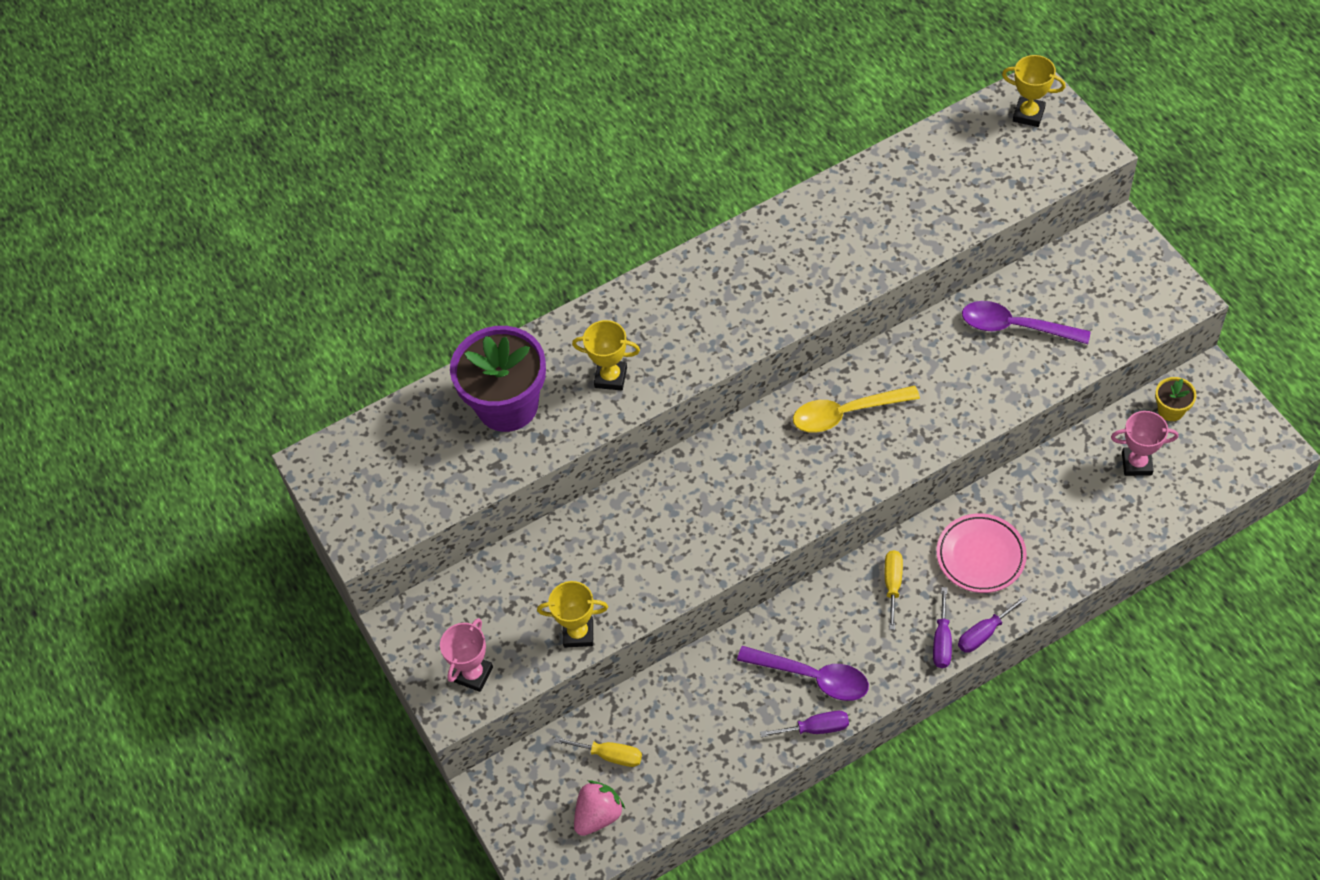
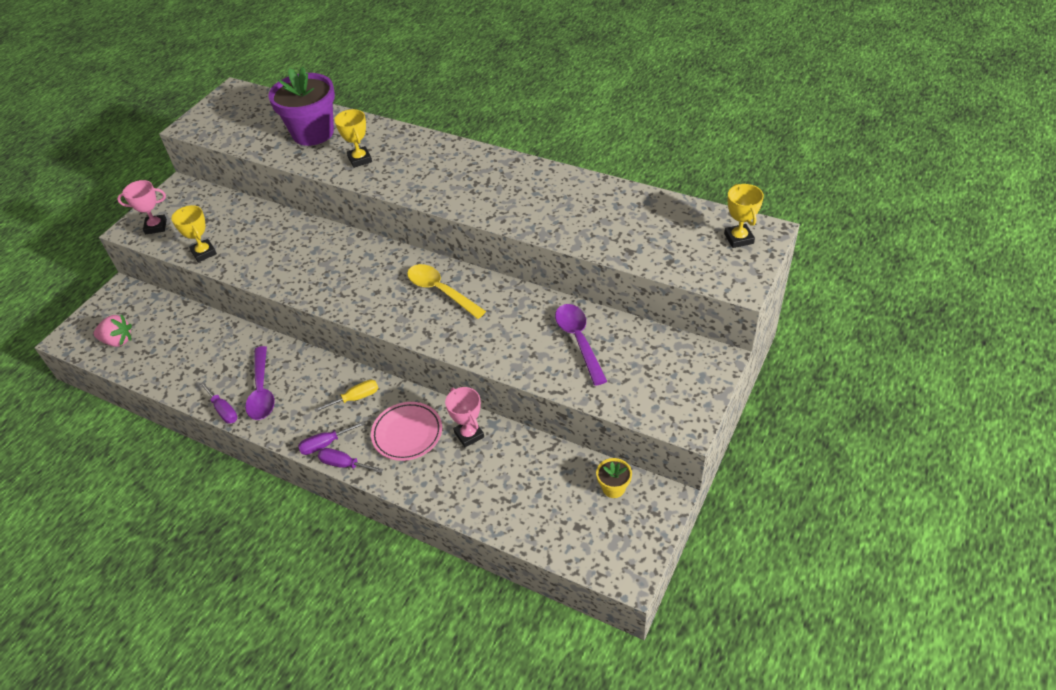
camera: 55 degrees right, 10 degrees down
yellow screwdriver [555,737,642,767] -> none
pink trophy [1111,411,1178,476] -> pink trophy moved to [445,387,484,447]

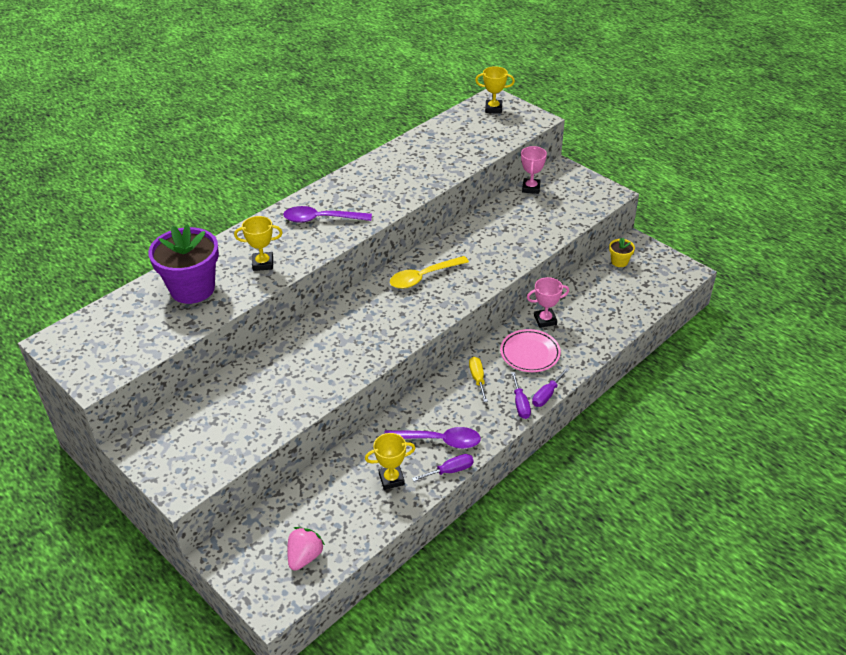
camera: 75 degrees left, 5 degrees down
pink trophy [117,180,167,234] -> pink trophy moved to [521,146,547,194]
yellow trophy [171,205,217,262] -> yellow trophy moved to [365,433,415,490]
purple spoon [555,304,607,386] -> purple spoon moved to [283,206,372,223]

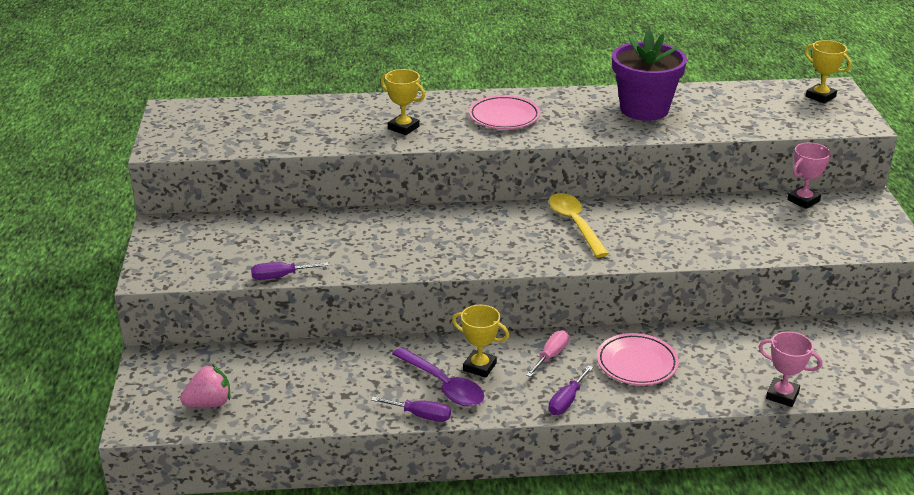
camera: 40 degrees right, 10 degrees down
purple flower pot [148,224,219,304] -> purple flower pot moved to [612,30,687,121]
purple spoon [283,206,372,223] -> pink plate [469,95,540,129]
yellow trophy [365,433,415,490] -> yellow trophy moved to [452,305,509,377]
yellow spoon [390,256,469,289] -> yellow spoon turned 60 degrees clockwise [549,193,609,257]
yellow screwdriver [469,357,488,402] -> pink screwdriver [526,330,569,377]
pink trophy [527,277,569,328] -> pink trophy moved to [759,331,822,407]
purple screwdriver [532,368,569,407] -> purple screwdriver moved to [251,262,329,280]
yellow flower pot [609,238,635,267] -> none

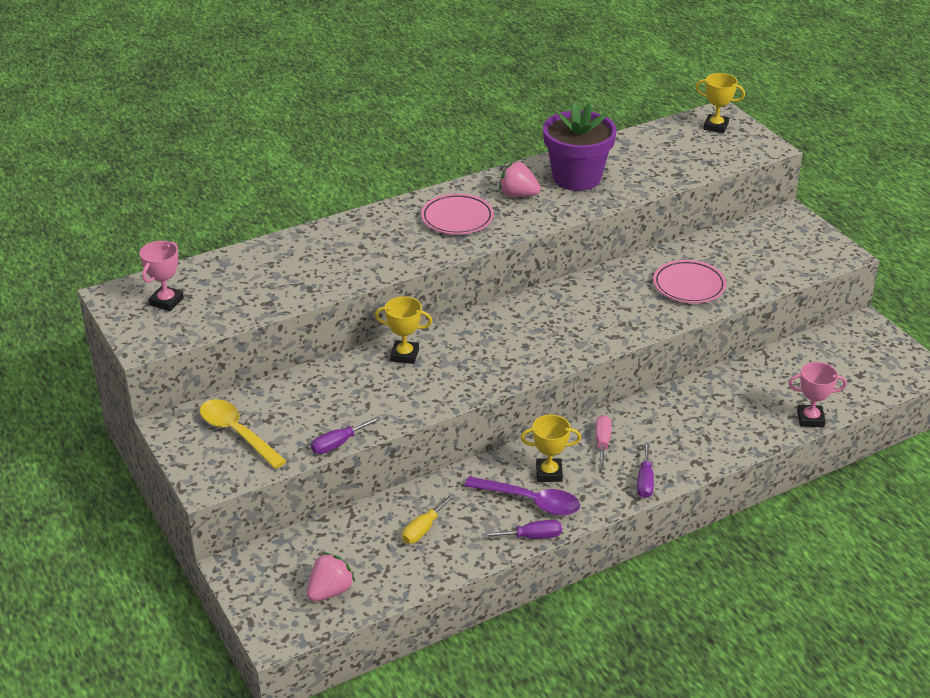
camera: 25 degrees left, 5 degrees up
yellow trophy [381,69,425,135] -> yellow trophy moved to [375,296,432,364]
yellow spoon [549,193,609,257] -> yellow spoon moved to [200,399,287,469]
pink plate [597,333,679,385] -> pink plate moved to [653,260,726,303]
pink trophy [787,143,831,209] -> pink trophy moved to [140,241,184,311]
none -> yellow screwdriver [402,493,456,544]
none -> pink strawberry [499,162,541,197]

